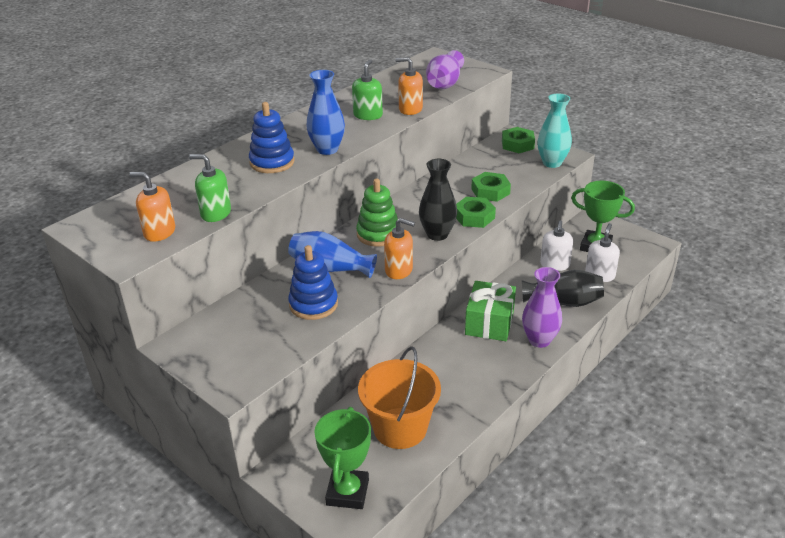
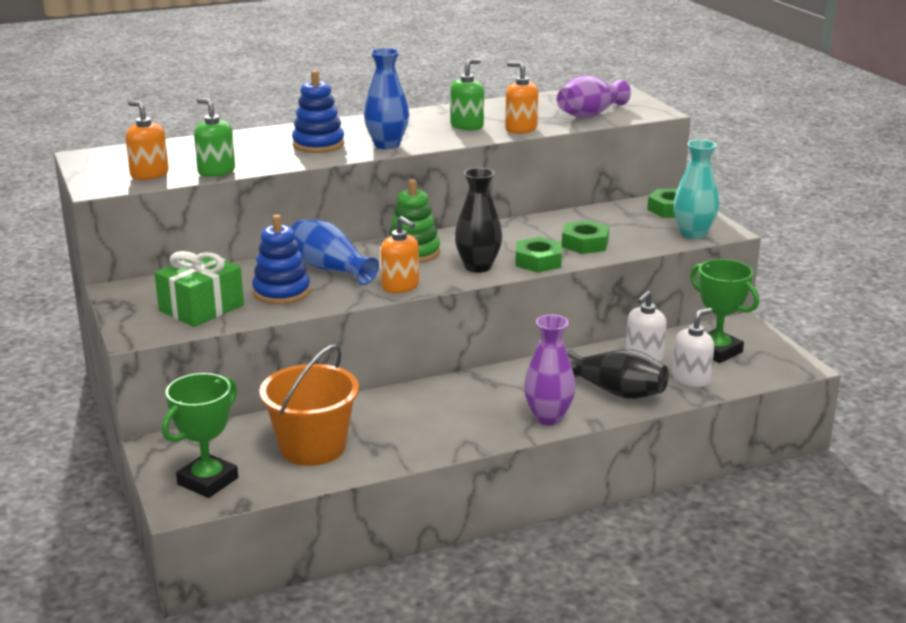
camera: 25 degrees right, 10 degrees down
green gift [465,281,516,341] -> green gift moved to [154,251,244,327]

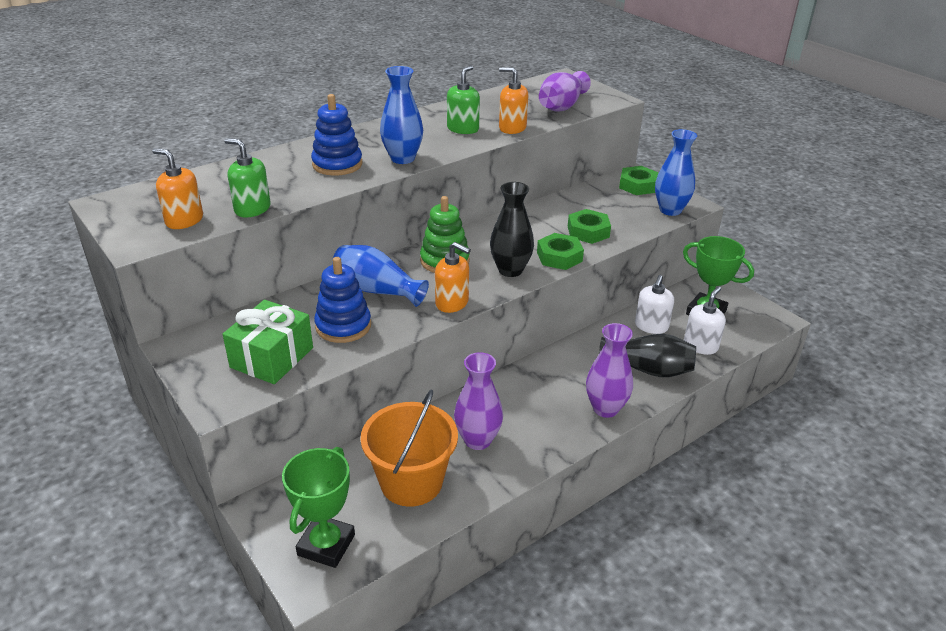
camera: 15 degrees left, 10 degrees up
turquoise vase [674,140,719,239] -> blue vase [655,129,697,216]
none -> purple vase [454,352,503,450]

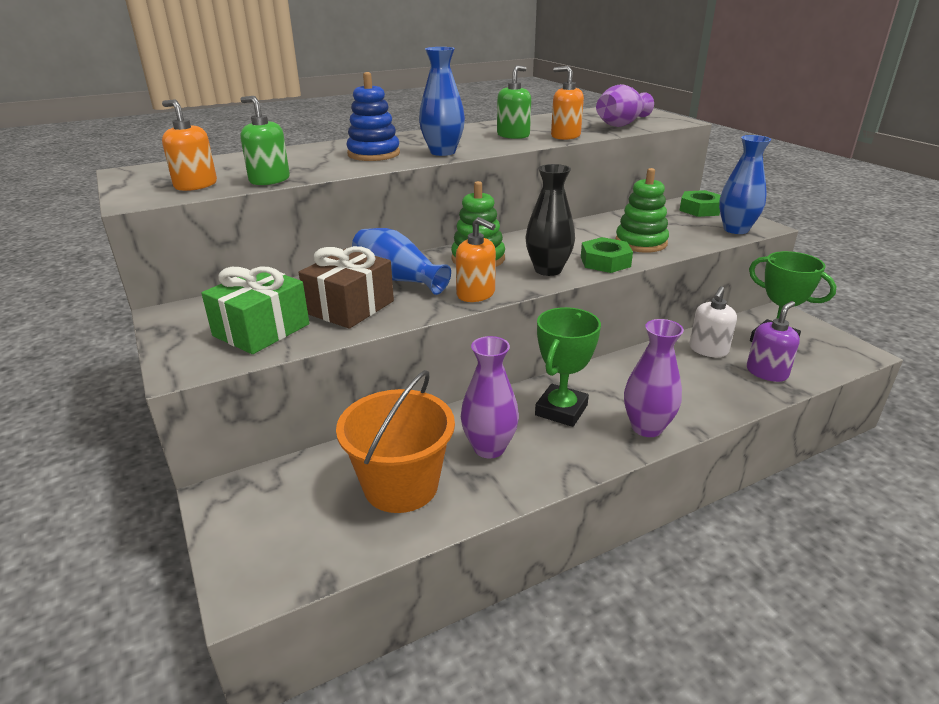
camera: 10 degrees right, 5 degrees down
green trophy [282,447,355,568] -> green trophy moved to [535,307,601,427]
blue stacking toy [314,257,371,343] -> brown gift [299,246,394,329]
green nut [568,209,611,244] -> green stacking toy [615,168,669,253]
black vase [599,334,696,377] -> none
white soap dispenser [684,286,726,355] -> purple soap dispenser [747,301,800,382]

